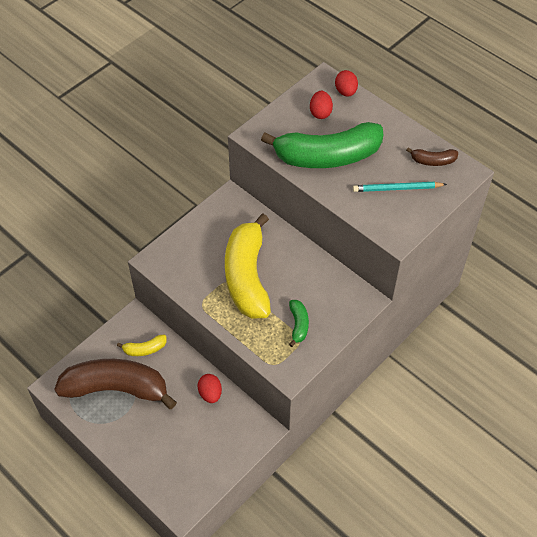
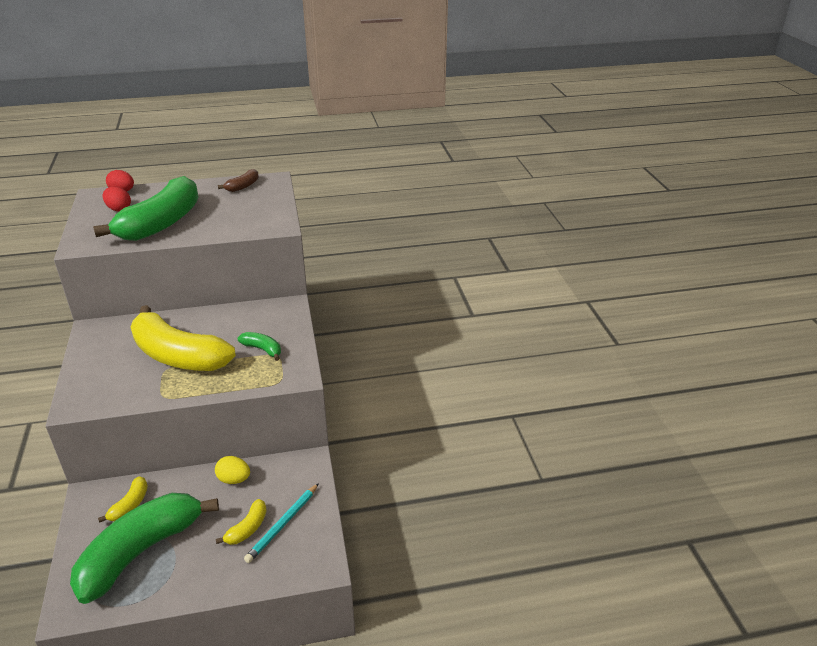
camera: 55 degrees left, 20 degrees down
brown banana [54,359,177,409] -> green banana [70,493,219,604]
red egg [198,374,222,403] -> yellow egg [215,456,250,484]
turquoise pencil [353,182,447,192] -> turquoise pencil moved to [244,483,319,563]
none -> yellow banana [216,499,267,545]

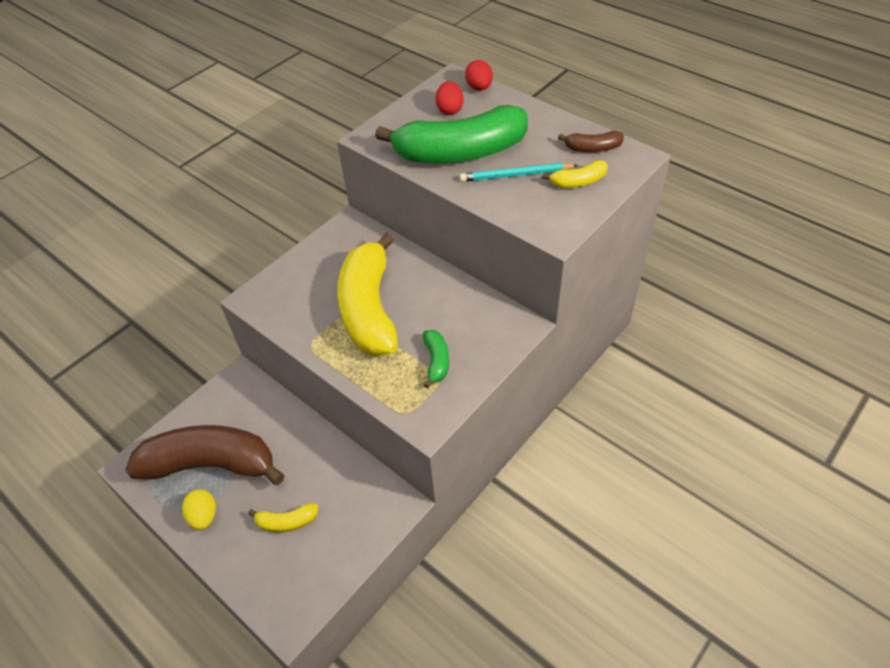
camera: 55 degrees right, 15 degrees up
green banana [70,493,219,604] -> brown banana [125,425,285,485]
yellow banana [98,476,148,523] -> yellow banana moved to [542,160,608,188]
yellow egg [215,456,250,484] -> yellow egg moved to [182,489,216,530]
turquoise pencil [244,483,319,563] -> turquoise pencil moved to [460,163,578,182]

